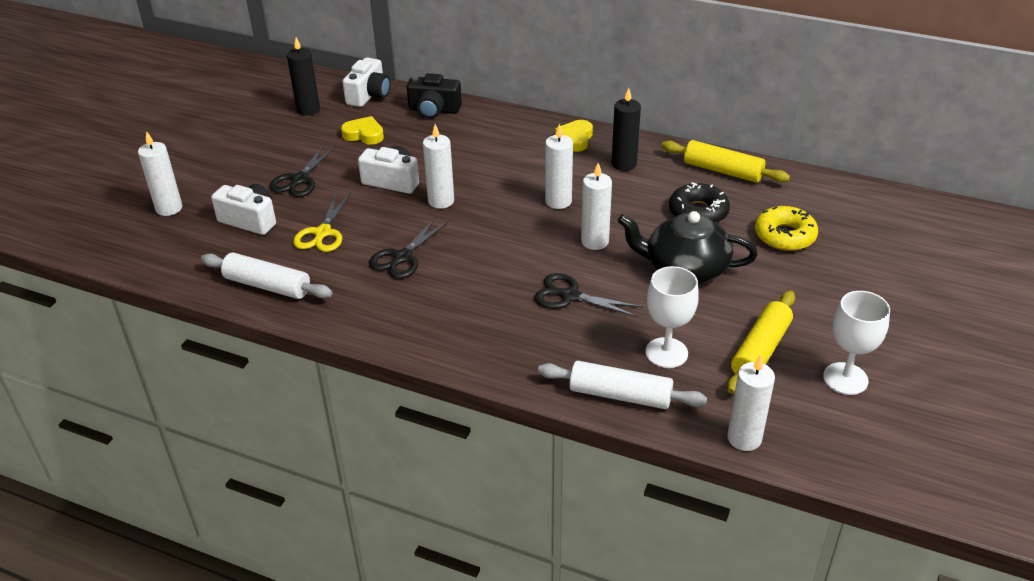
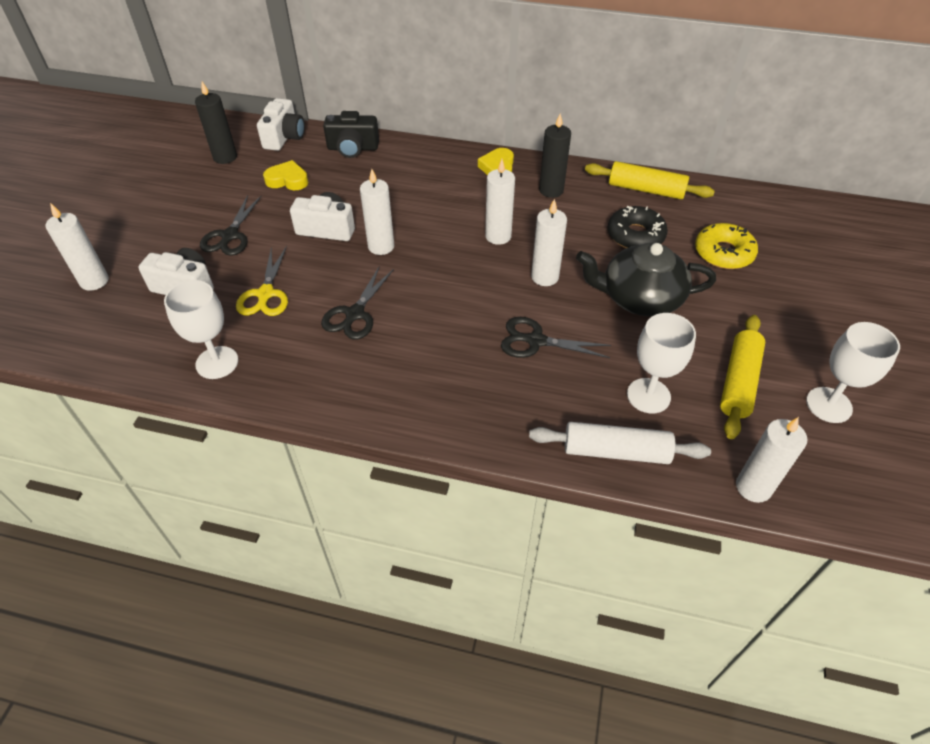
camera: 10 degrees left, 10 degrees up
white rolling pin [201,253,332,299] -> white goblet [164,280,238,379]

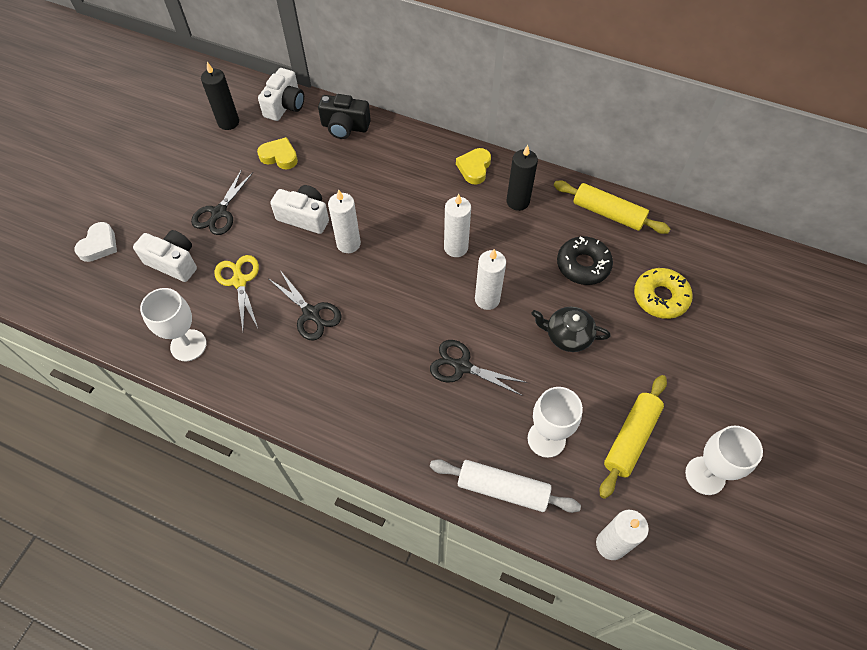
camera: 10 degrees right, 10 degrees up
white candle [46,203,109,291] -> white heart [74,222,117,262]
yellow scissors [236,246,288,316] -> yellow scissors turned 150 degrees clockwise [214,255,259,330]
black scissors [321,266,394,340] -> black scissors turned 75 degrees counterclockwise [268,270,342,341]
black teapot [576,243,716,317] -> black teapot [531,307,610,352], size x0.63

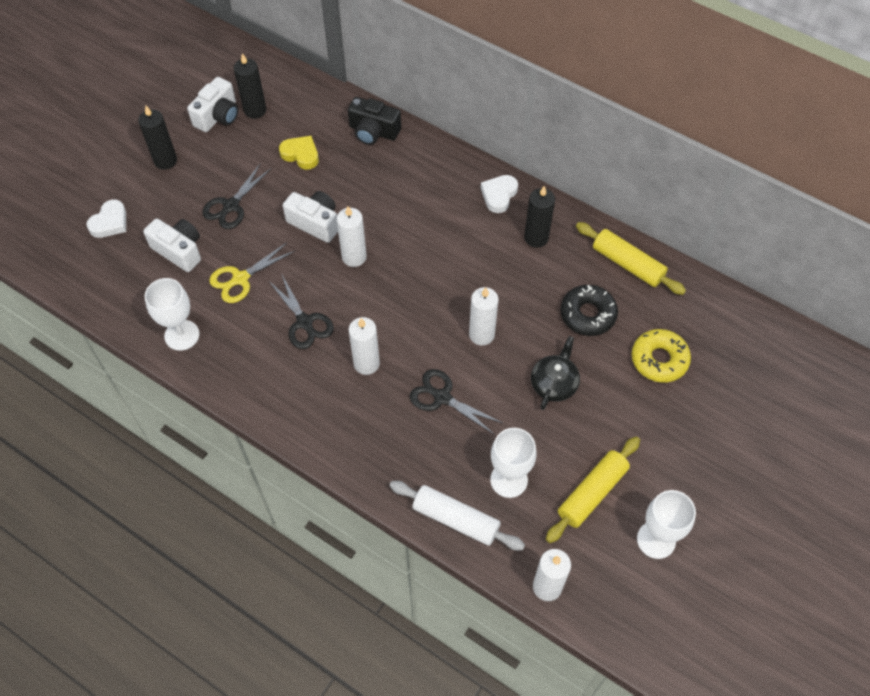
camera: 10 degrees right, 0 degrees up
yellow scissors [214,255,259,330] -> yellow scissors turned 120 degrees counterclockwise [209,242,295,303]
white camera [258,68,304,121] -> white camera moved to [187,77,238,132]
white candle [444,194,471,257] -> white candle moved to [349,317,380,375]
yellow heart [456,148,491,185] -> white heart [481,175,518,213]
black teapot [531,307,610,352] -> black teapot turned 90 degrees clockwise [531,336,580,410]
none -> black candle [138,106,177,170]

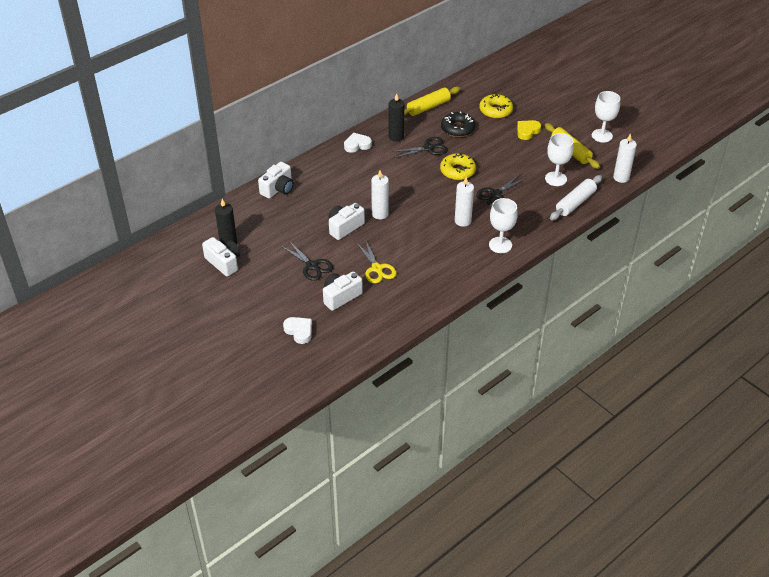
camera: 75 degrees left, 15 degrees down
black candle [138,106,177,170] -> none
white goblet [145,278,200,351] -> white goblet moved to [489,198,518,253]
black scissors [268,275,334,349] -> black scissors moved to [391,137,448,158]
yellow heart [279,136,319,170] -> yellow heart moved to [517,120,541,140]
black camera [348,97,401,145] -> white camera [258,162,294,199]
white candle [469,287,499,346] -> yellow donut [440,153,476,180]
white heart [481,175,518,213] -> white heart turned 120 degrees clockwise [344,133,372,153]
black teapot [531,336,580,410] -> none

